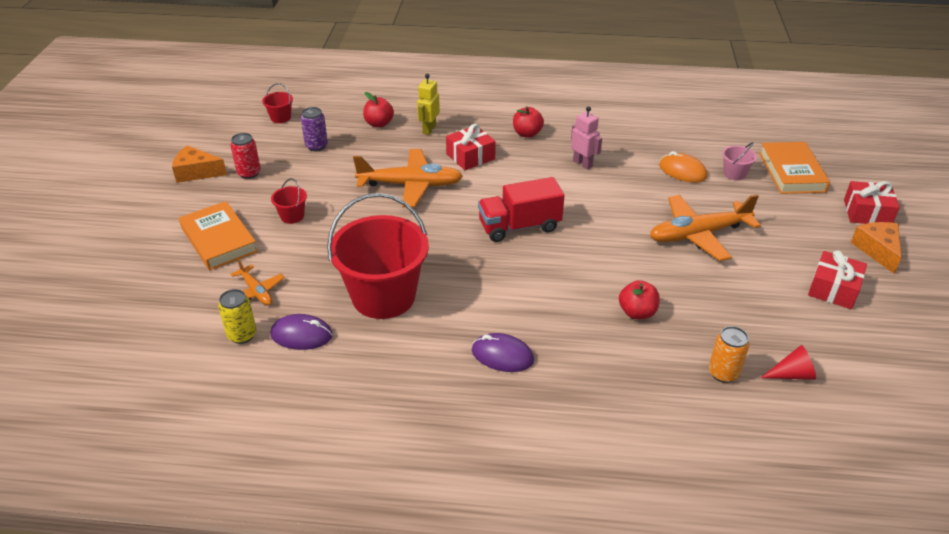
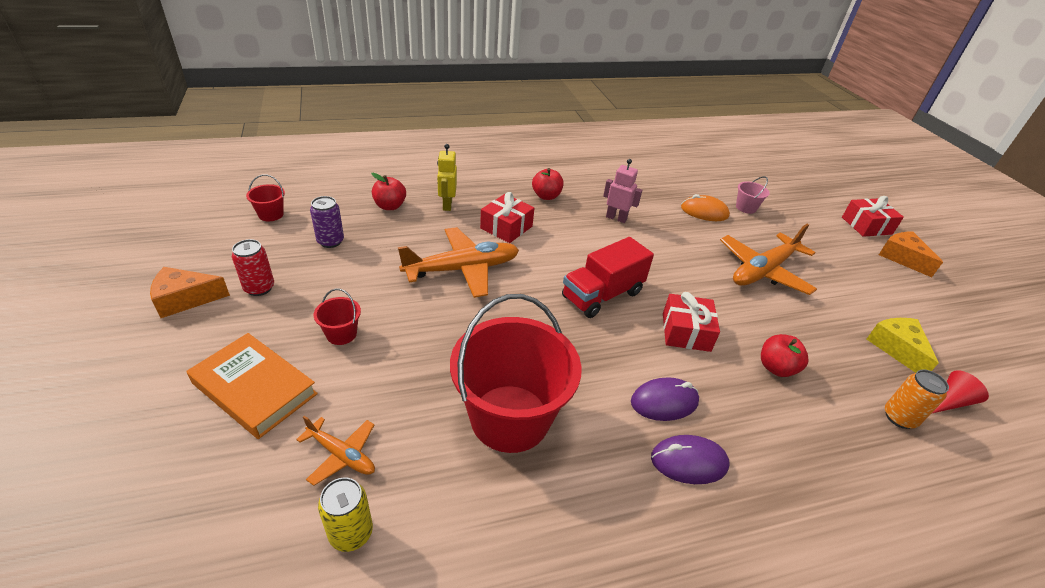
camera: 25 degrees left, 0 degrees up
purple mouse [270,314,333,350] -> purple mouse moved to [631,377,699,421]
orange book [759,142,830,194] -> none
red gift [808,250,867,309] -> red gift moved to [663,292,720,352]
none -> yellow cheese [867,318,938,373]

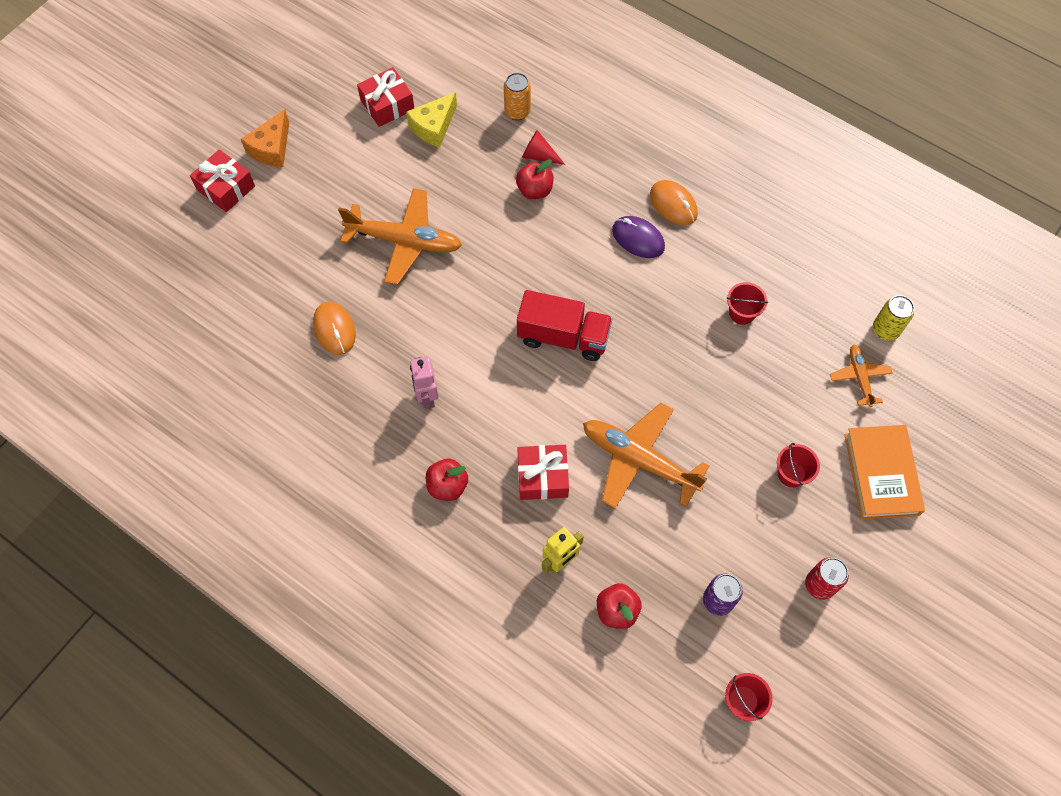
camera: 125 degrees left, 25 degrees up
orange cheese [150,267,230,318] -> none
red bucket [450,294,582,453] -> red bucket [726,282,768,325], size x0.41
purple mouse [651,435,730,484] -> orange mouse [650,180,698,225]
red gift [663,292,720,352] -> red gift moved to [357,67,414,127]
pink bucket [736,176,770,214] -> none
red cone [931,370,989,414] -> red cone moved to [522,130,565,165]

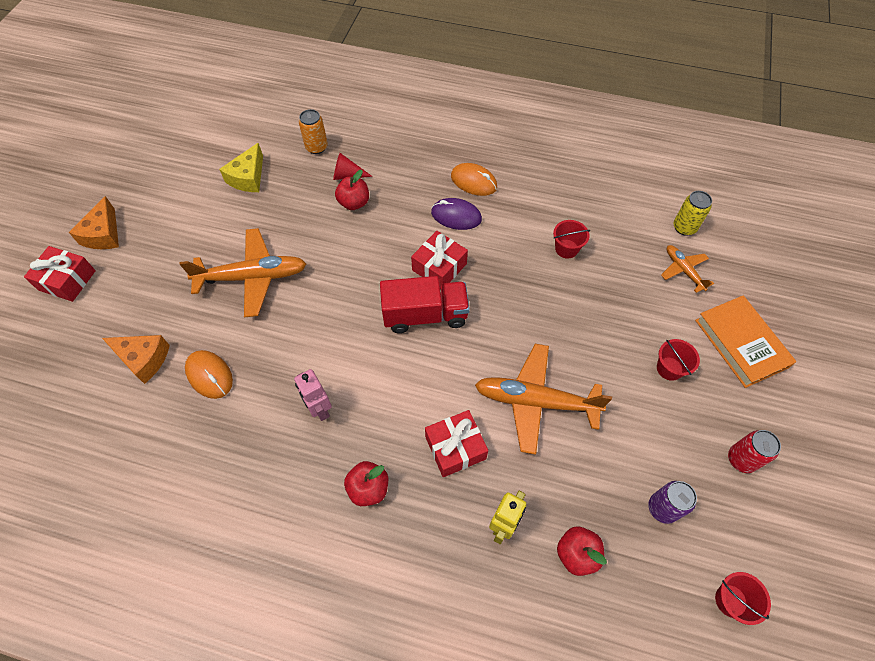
camera: 20 degrees left, 5 degrees down
red gift [357,67,414,127] -> red gift moved to [411,231,468,289]
none -> orange cheese [102,335,170,384]

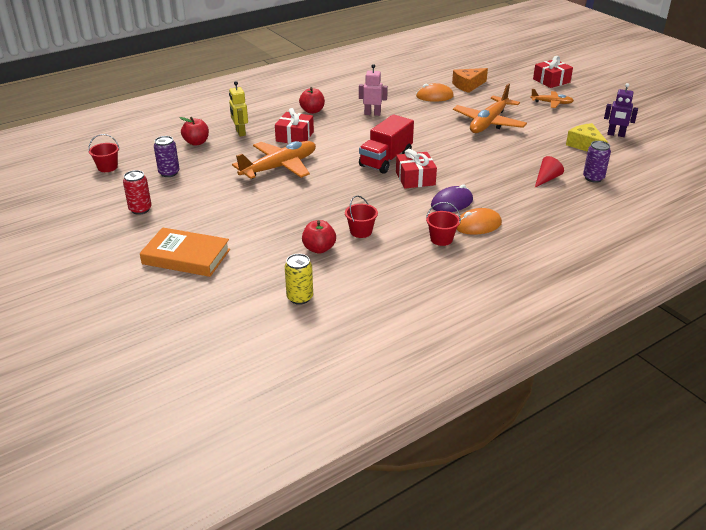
camera: 130 degrees right, 25 degrees down
orange cheese [69,196,119,249] -> none
orange can [299,109,328,154] -> purple can [583,141,611,183]
red apple [335,170,369,210] -> red apple moved to [302,220,336,254]
red bucket [657,339,700,381] -> red bucket moved to [426,202,461,246]
orange plane [661,245,714,293] -> orange plane moved to [531,89,574,108]
none -> purple robot [604,83,638,137]

